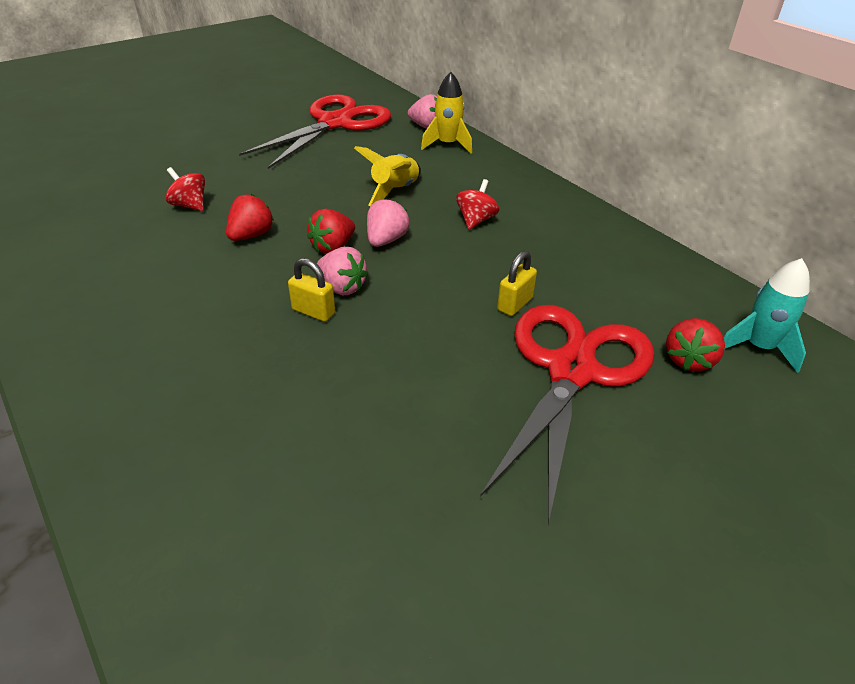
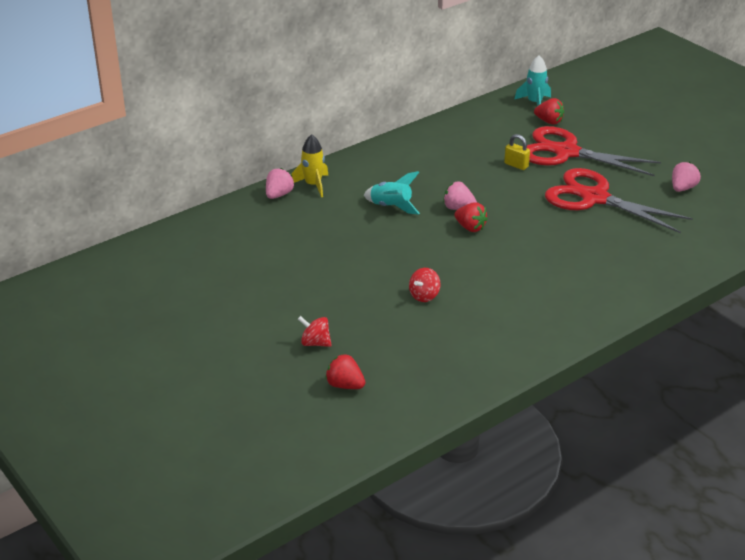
camera: 90 degrees left, 5 degrees down
red strawberry [226,194,274,241] -> red strawberry moved to [325,354,366,389]
red scissors [239,94,391,169] -> red scissors moved to [545,168,693,233]
yellow padlock [288,258,335,322] -> none
pink strawberry [317,247,369,295] -> pink strawberry moved to [672,162,701,192]
yellow rocket [354,146,421,206] -> turquoise rocket [364,171,420,214]
red spinning top [456,179,499,229] -> red spinning top moved to [298,316,332,347]

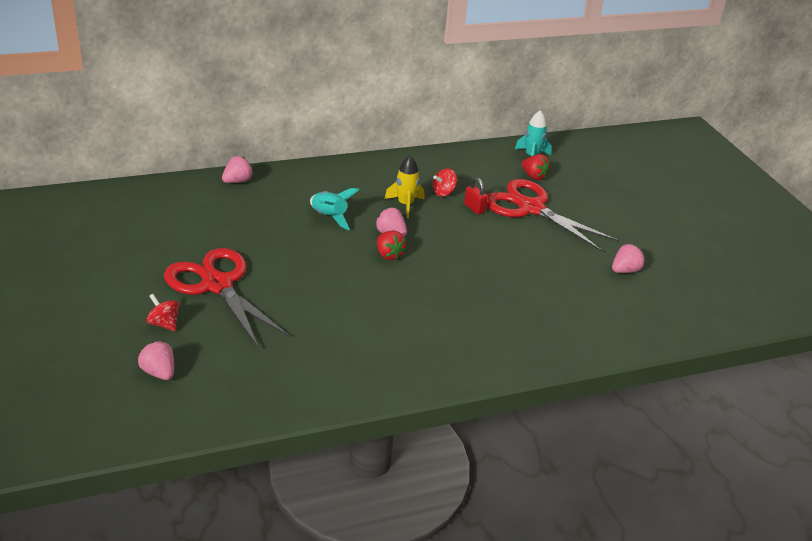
camera: 15 degrees right, 0 degrees up
yellow rocket [291,134,329,197] -> yellow rocket moved to [385,155,425,218]
red strawberry [325,354,366,389] -> pink strawberry [138,341,174,380]
red spinning top [409,268,441,302] -> red spinning top moved to [432,168,457,196]
yellow padlock [504,134,530,170] -> red padlock [464,177,488,214]
red scissors [545,168,693,233] -> red scissors moved to [164,248,290,349]

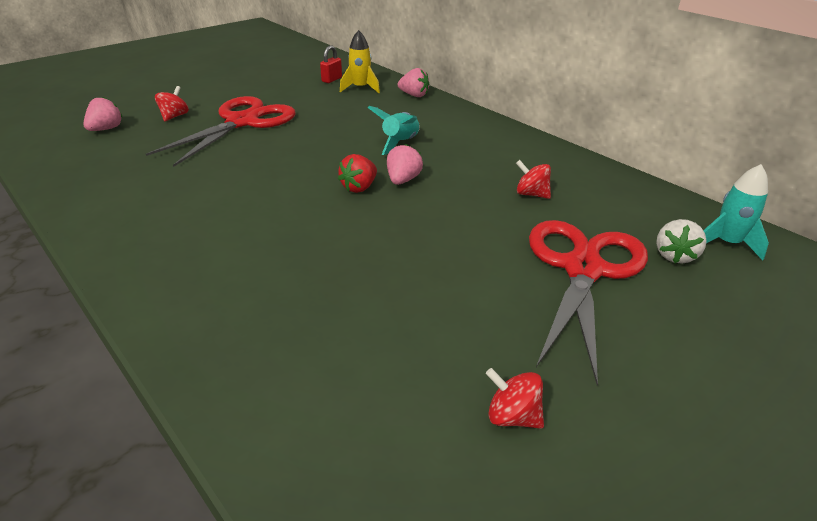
camera: 70 degrees right, 0 degrees up
yellow rocket [385,155,425,218] -> yellow rocket moved to [340,30,380,93]
red padlock [464,177,488,214] -> red padlock moved to [320,45,342,83]
red strawberry [522,154,550,180] -> white strawberry [656,219,707,264]
pink strawberry [612,244,645,273] -> red spinning top [486,368,544,429]

